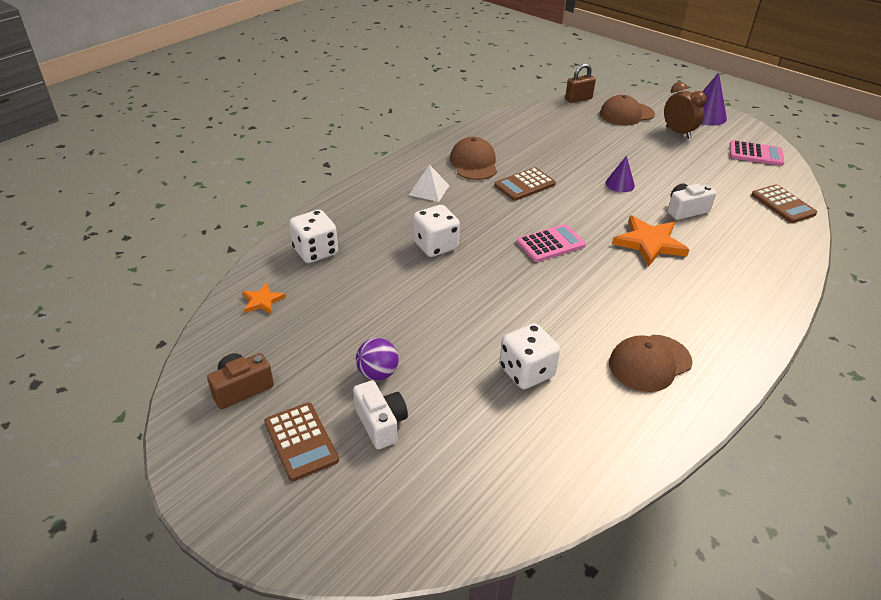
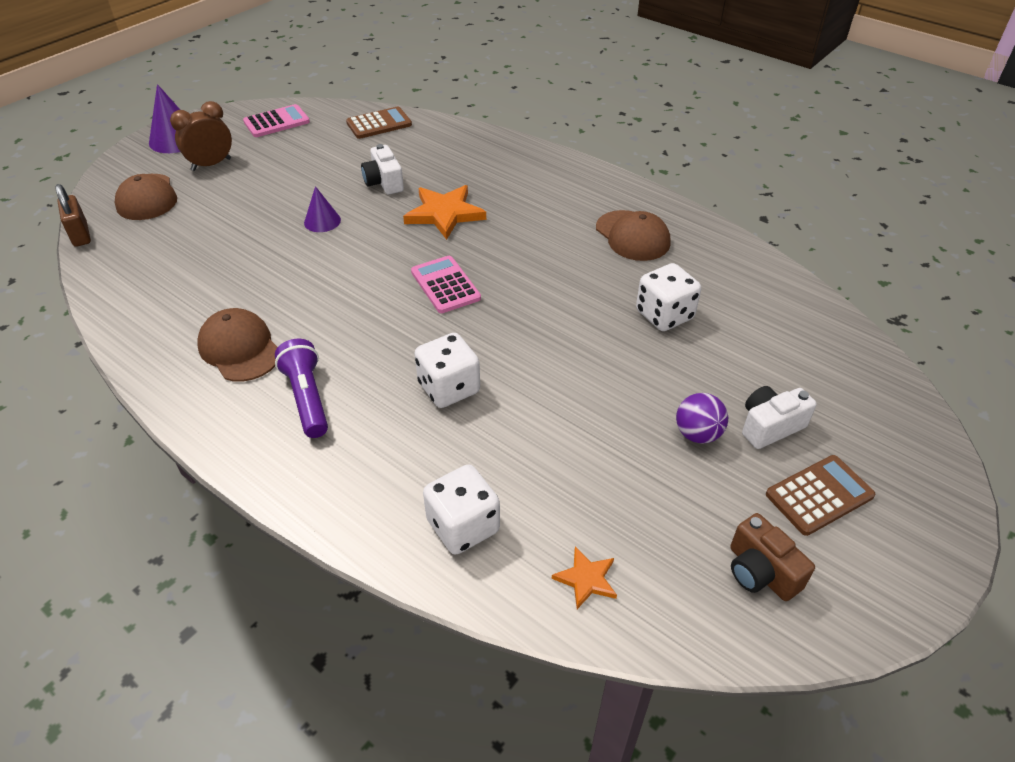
camera: 90 degrees left, 5 degrees up
white pyramid [409,165,450,202] -> purple flashlight [275,339,328,438]
brown cap [450,137,497,180] -> brown cap turned 60 degrees clockwise [197,308,278,382]
brown calculator [494,167,556,201] -> none
pink calculator [729,140,784,166] -> pink calculator turned 45 degrees clockwise [243,104,310,137]

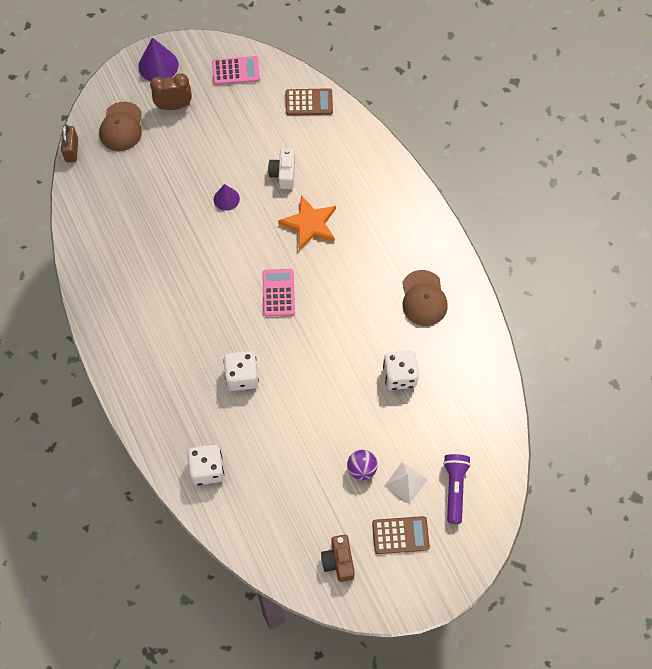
camera: 25 degrees right, 20 degrees up
brown cap [197,308,278,382] -> none
purple flashlight [275,339,328,438] -> purple flashlight moved to [443,454,471,524]
orange star [552,547,617,609] -> none
white camera [742,386,817,449] -> white pyramid [385,462,428,504]

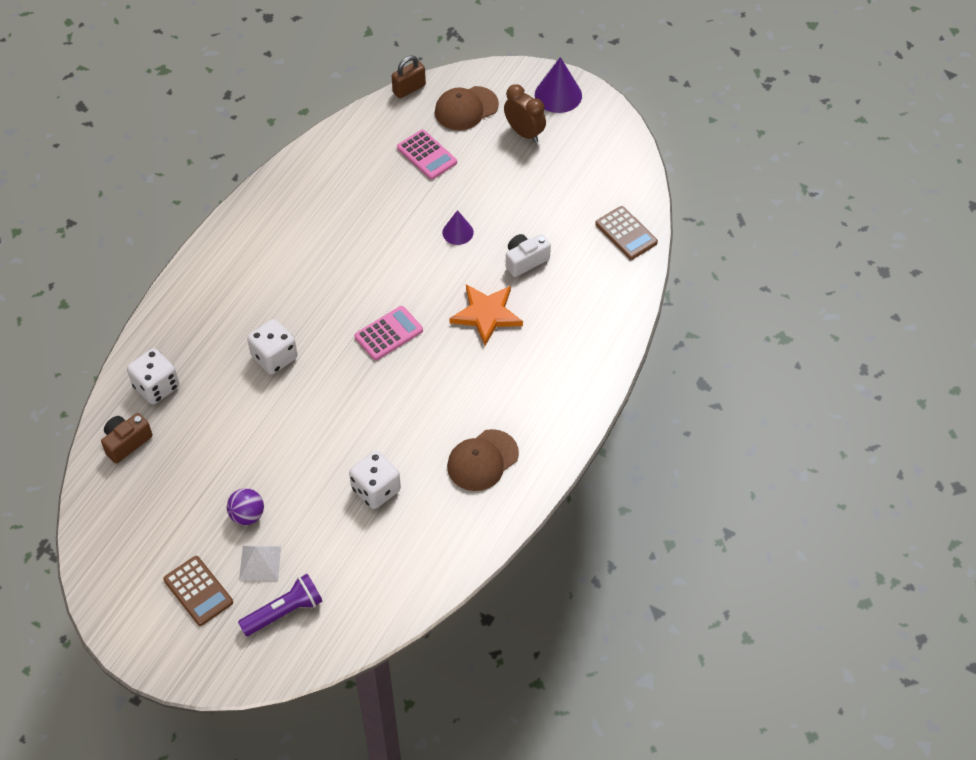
camera: 55 degrees right, 10 degrees down
pink calculator [212,56,260,85] -> pink calculator moved to [397,130,457,180]
brown camera [321,535,355,582] -> brown camera moved to [101,413,153,464]

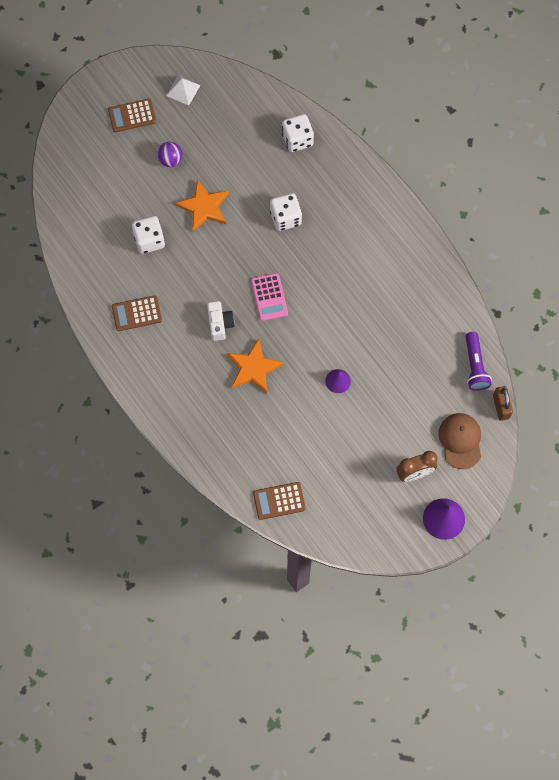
camera: 115 degrees right, 15 degrees up
brown camera [101,413,153,464] -> none
purple flashlight [238,574,323,636] -> purple flashlight moved to [466,332,491,391]
white pyramid [239,546,281,581] -> white pyramid moved to [166,76,200,106]
pink calculator [397,130,457,180] -> none
brown cap [447,429,519,491] -> brown calculator [112,295,162,331]
white camera [506,234,551,277] -> white camera moved to [207,301,235,341]
none -> orange star [175,179,229,232]

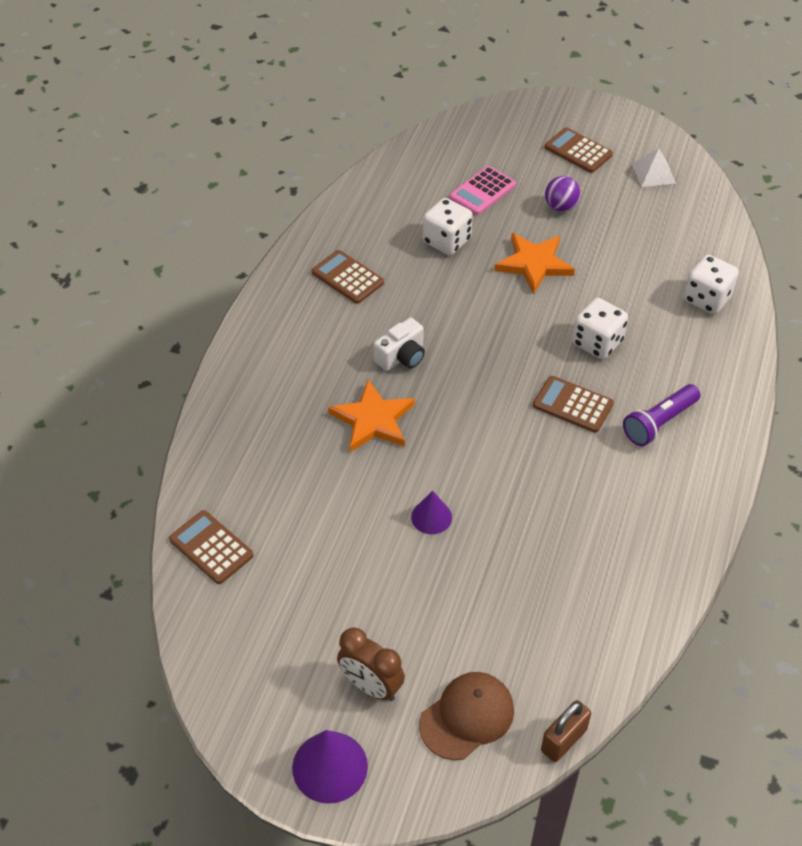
camera: 55 degrees right, 20 degrees down
pink calculator [251,273,288,321] -> pink calculator moved to [450,166,516,215]
purple flashlight [466,332,491,391] -> purple flashlight moved to [623,384,700,446]
none -> brown calculator [533,376,614,433]

